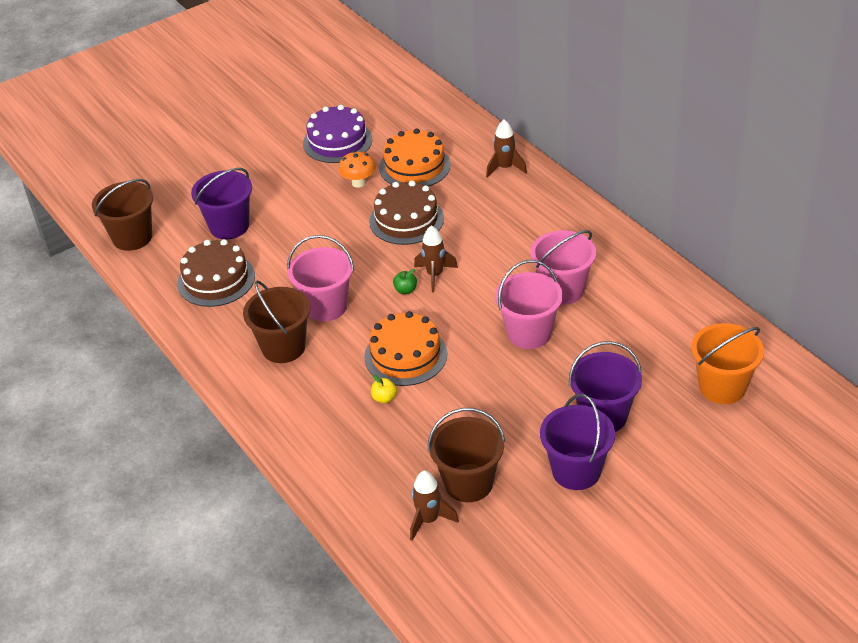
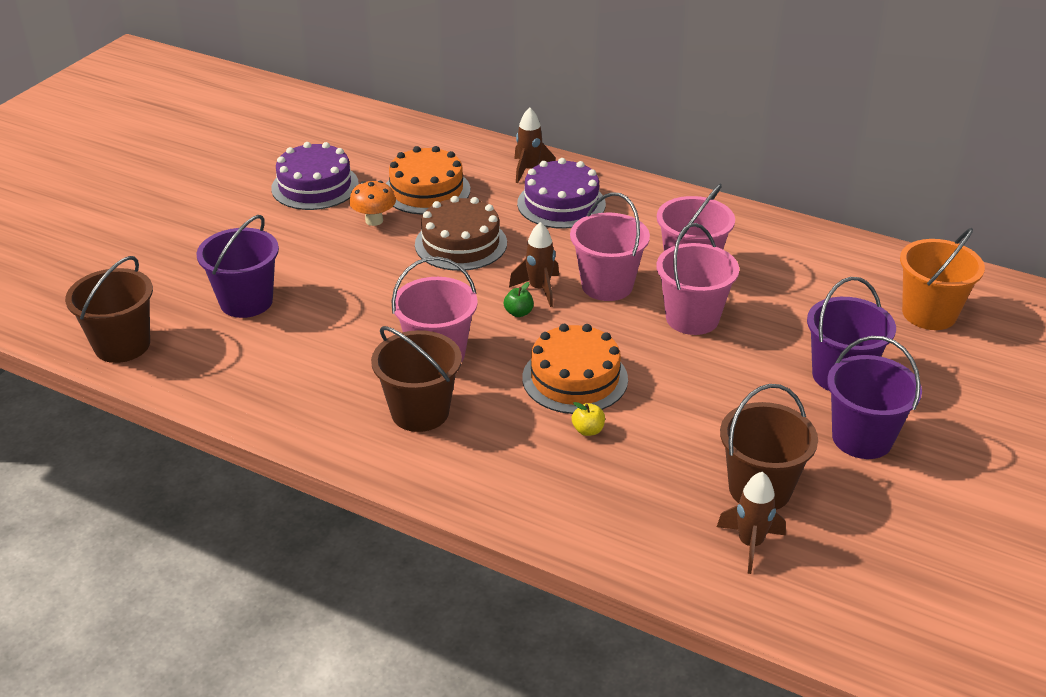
camera: 30 degrees left, 5 degrees down
brown cake [177,239,255,307] -> none
none -> purple cake [517,158,606,229]
none -> pink bucket [570,192,650,301]

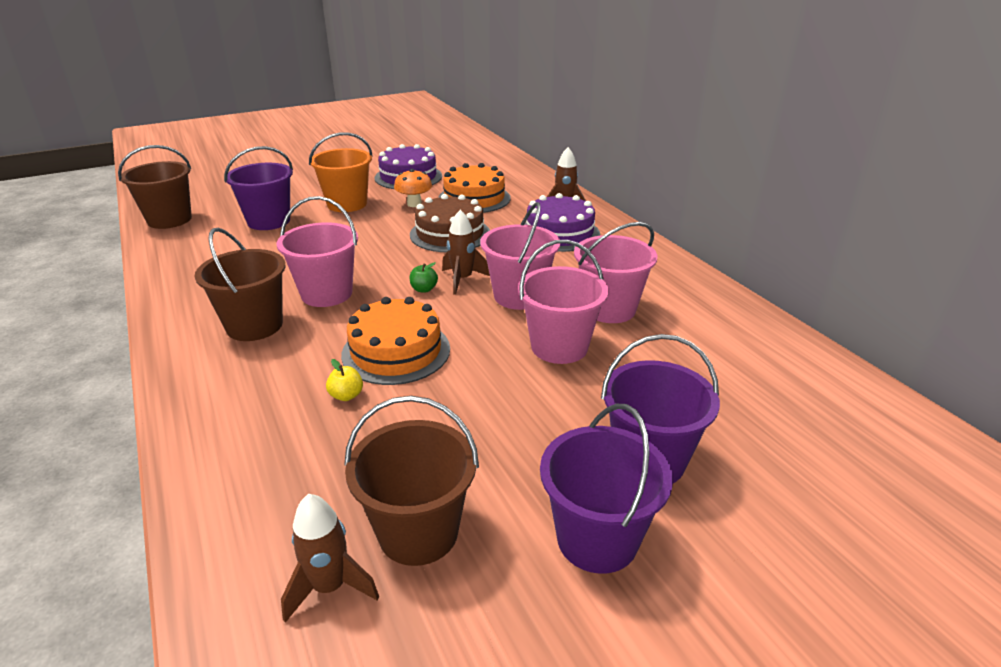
camera: 35 degrees right, 5 degrees down
orange bucket [900,228,985,330] -> orange bucket moved to [309,132,373,212]

